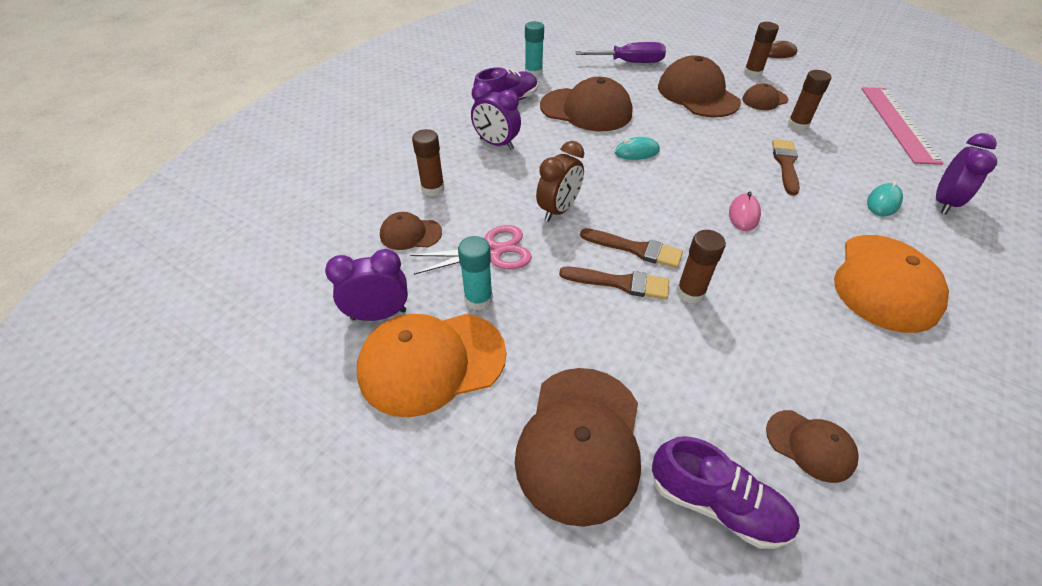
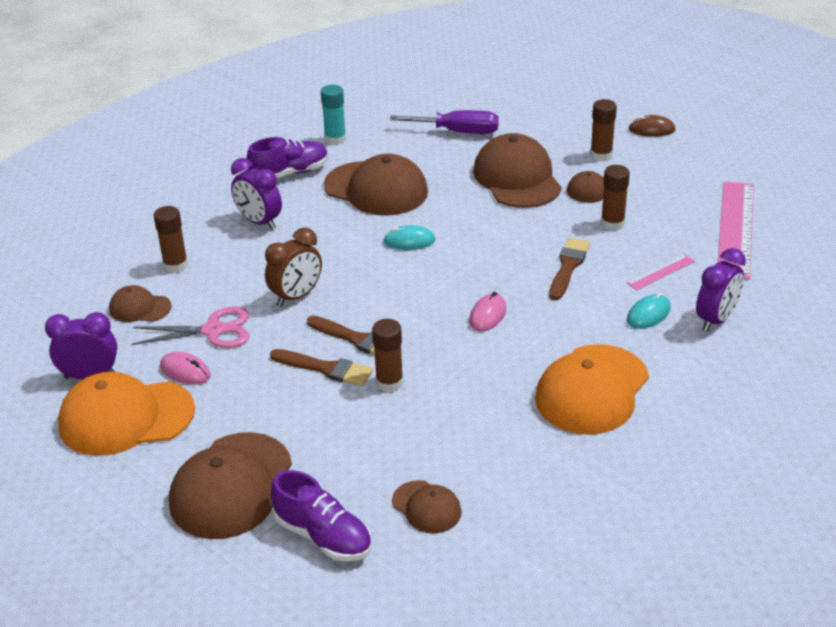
camera: 10 degrees right, 10 degrees down
turquoise glue stick [458,236,493,310] -> pink mouse [160,352,211,385]
none -> pink ruler [627,254,695,290]

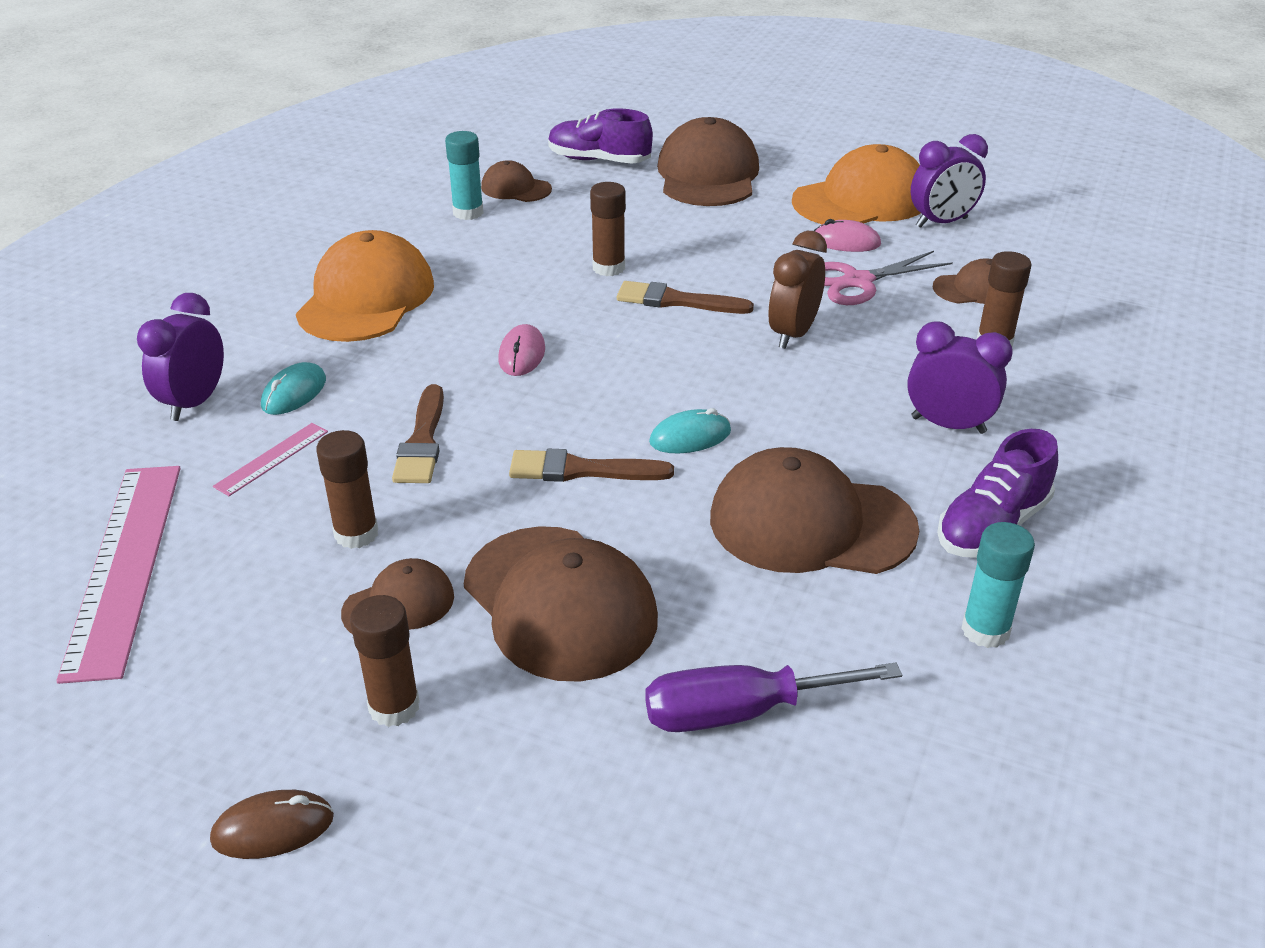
camera: 160 degrees right, 0 degrees up
brown brush [270,349,373,386] -> brown brush moved to [509,449,674,482]
none -> turquoise glue stick [445,131,484,220]

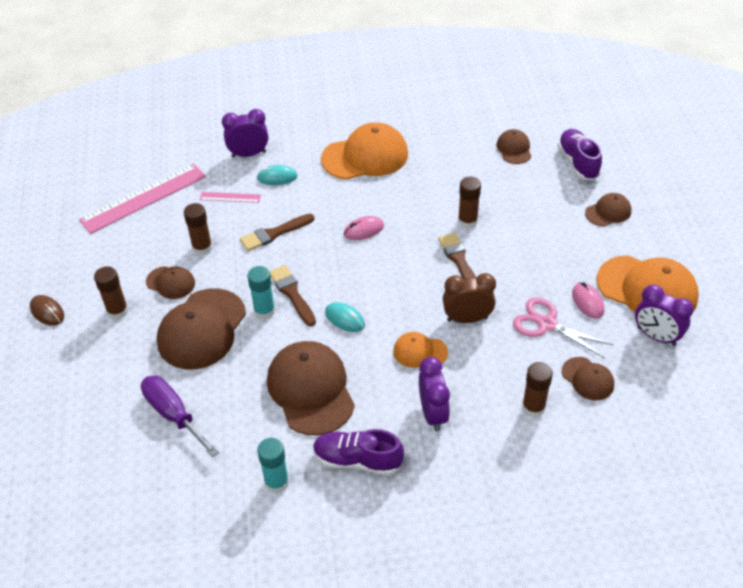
camera: 60 degrees right, 10 degrees up
turquoise glue stick [445,131,484,220] -> turquoise glue stick moved to [247,266,275,319]
brown cap [657,117,759,206] -> brown cap [585,193,631,227], size x0.51
none -> orange cap [393,332,448,368]

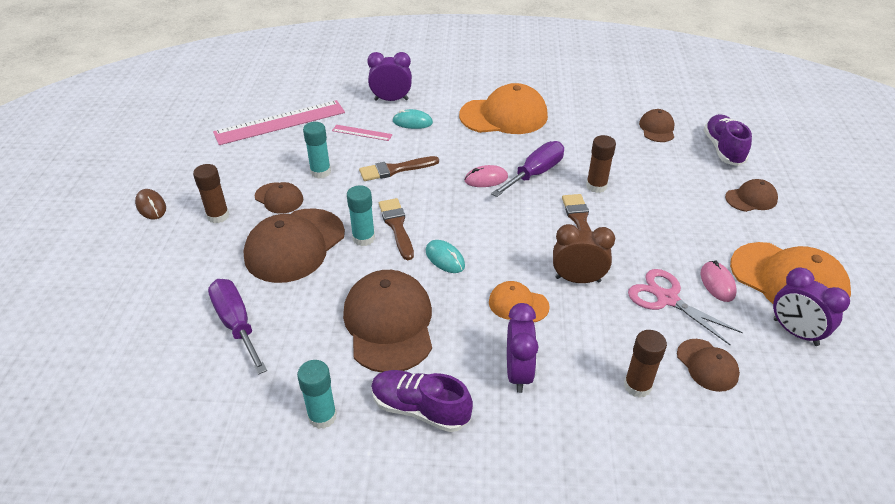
camera: 10 degrees right, 5 degrees down
brown glue stick [184,203,213,255] -> turquoise glue stick [303,122,331,179]
none -> purple screwdriver [491,141,564,197]

